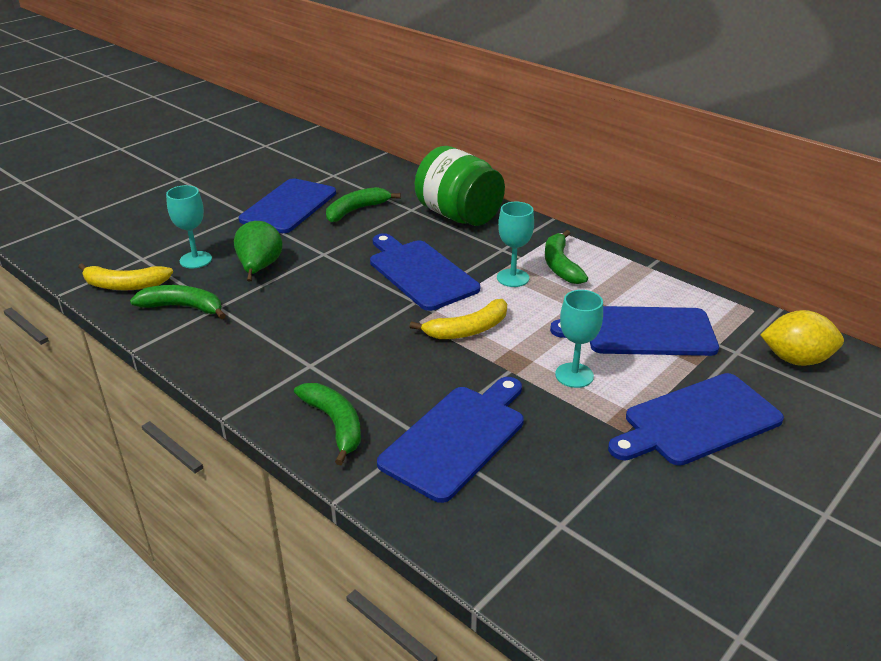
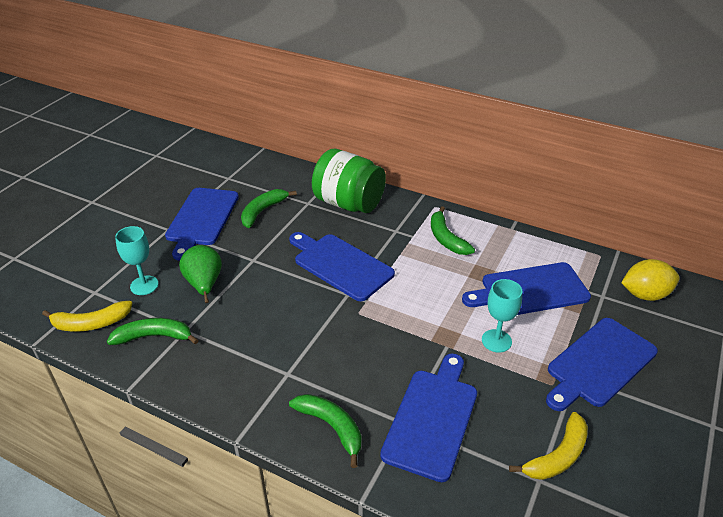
camera: 15 degrees left, 5 degrees up
yellow banana [410,299,507,339] -> yellow banana moved to [509,412,588,480]
turquoise goblet [497,202,534,287] -> none

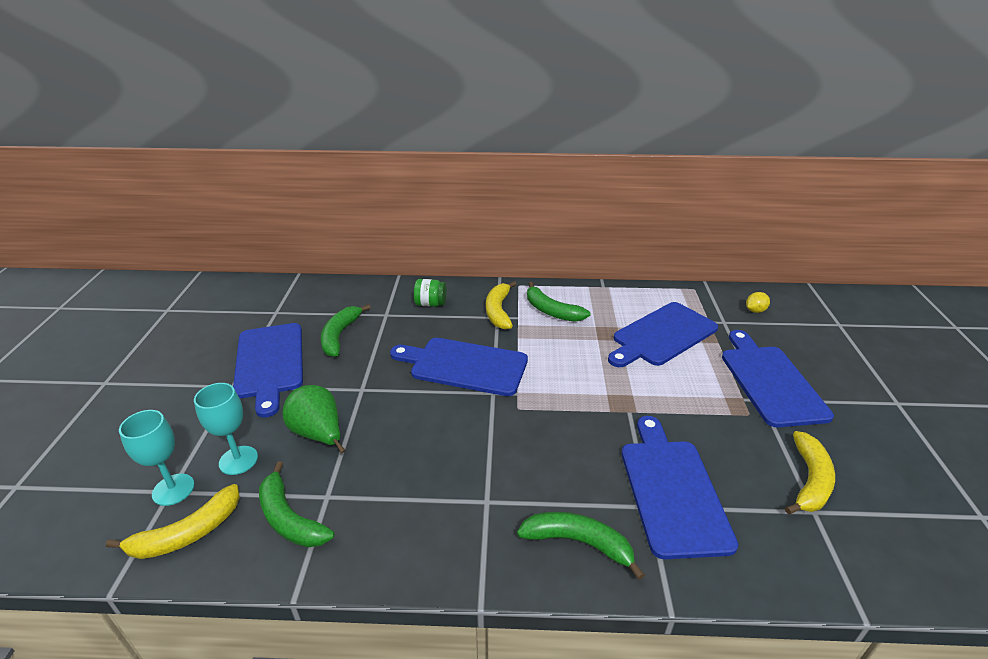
camera: 25 degrees left, 5 degrees down
green banana [107,318,199,345] -> green banana turned 105 degrees counterclockwise [259,461,334,547]
green jar [312,149,386,213] -> green jar [414,279,447,307], size x0.45
turquoise goblet [482,279,522,353] -> turquoise goblet moved to [119,410,195,506]
blue cutting board [546,318,658,411] -> blue cutting board turned 150 degrees clockwise [722,330,834,427]
yellow lemon [621,259,680,301] -> yellow lemon [746,292,770,313], size x0.52
none -> yellow banana [486,281,516,330]

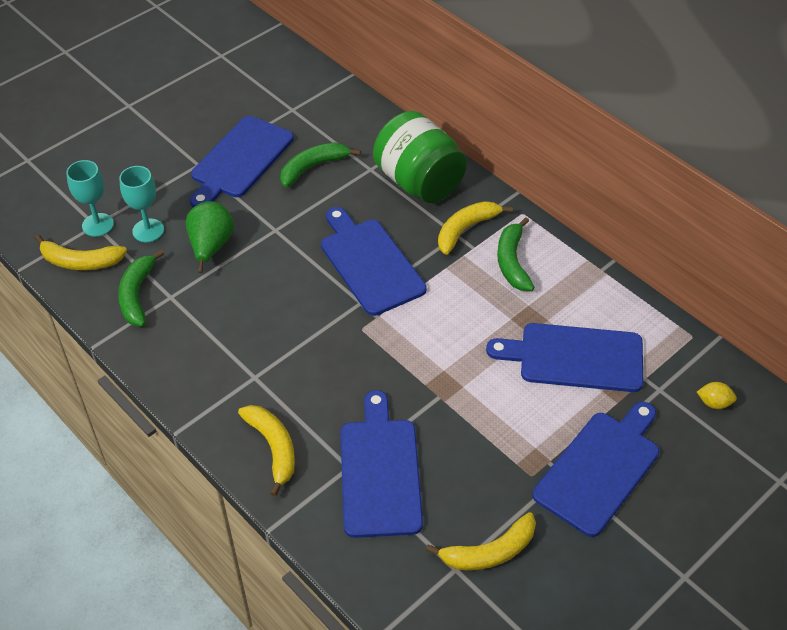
camera: 45 degrees right, 15 degrees up
green jar [414,279,447,307] -> green jar [373,111,467,203], size x2.24
green banana [517,512,645,580] -> yellow banana [238,405,295,497]
blue cutting board [621,416,738,559] -> blue cutting board turned 45 degrees counterclockwise [340,390,423,538]

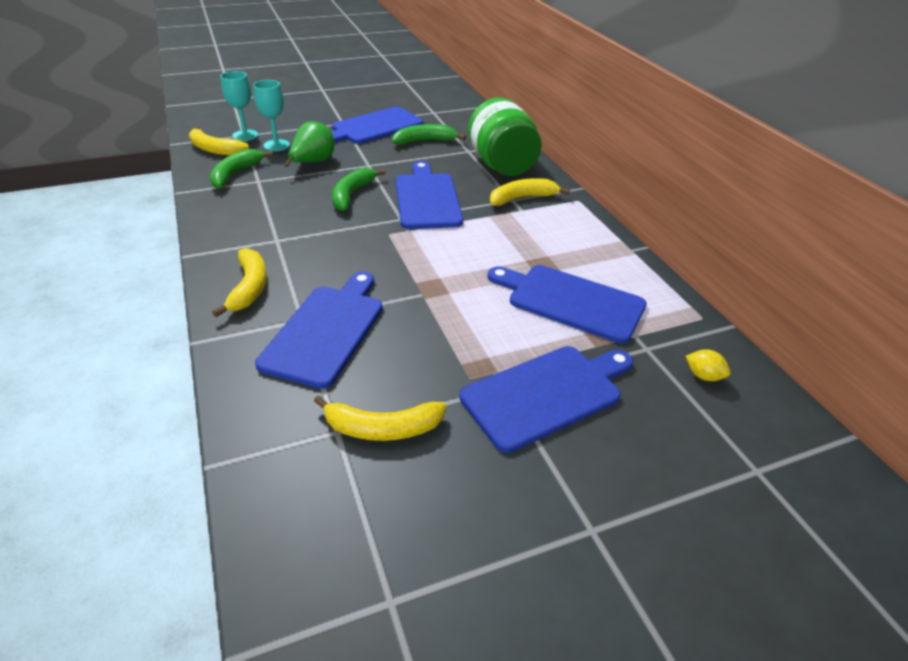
camera: 20 degrees right, 10 degrees down
green banana [497,217,535,291] -> green banana moved to [332,168,386,211]

